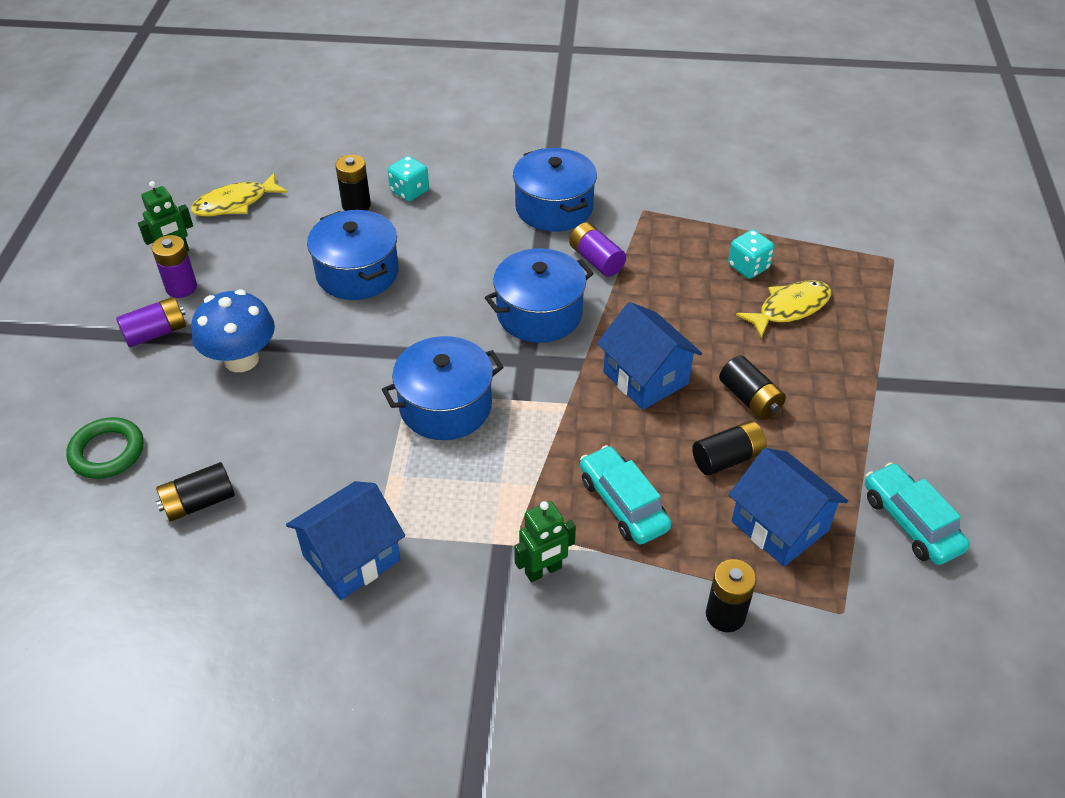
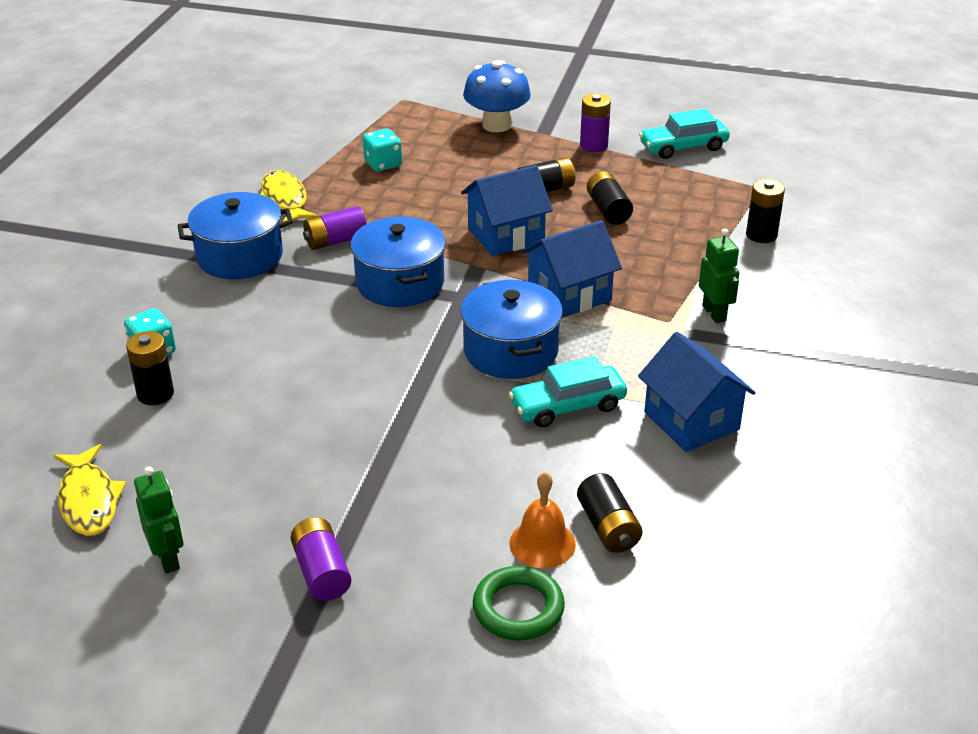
camera: 80 degrees left, 10 degrees down
purple battery [152,235,197,298] -> purple battery moved to [580,93,611,152]
blue mushroom [191,290,275,372] -> blue mushroom moved to [463,60,531,132]
blue pot [307,210,399,300] -> none
turquoise car [580,445,671,544] -> turquoise car moved to [509,356,627,427]
blue house [729,448,848,567] -> blue house moved to [521,220,622,318]
yellow fish [736,280,831,338] -> yellow fish moved to [260,170,318,222]
none -> orange bell [509,472,576,568]

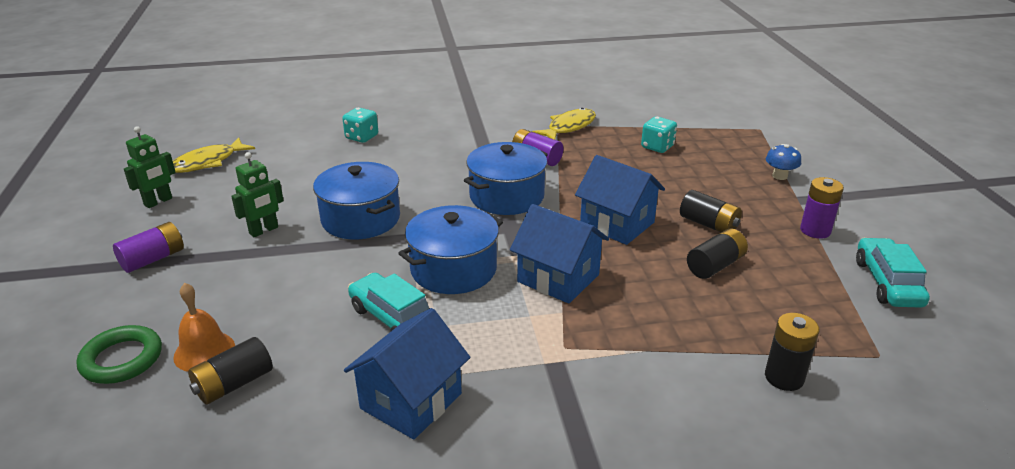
camera: 65 degrees right, 5 degrees down
black battery [126,331,174,405] -> none
blue pot [177,192,293,279] -> blue pot moved to [313,162,400,239]
blue mushroom [463,60,531,132] -> blue mushroom [766,144,801,180], size x0.53
turquoise car [639,109,730,159] -> turquoise car turned 45 degrees clockwise [856,238,930,308]
green robot [699,229,739,323] -> green robot moved to [231,152,284,237]

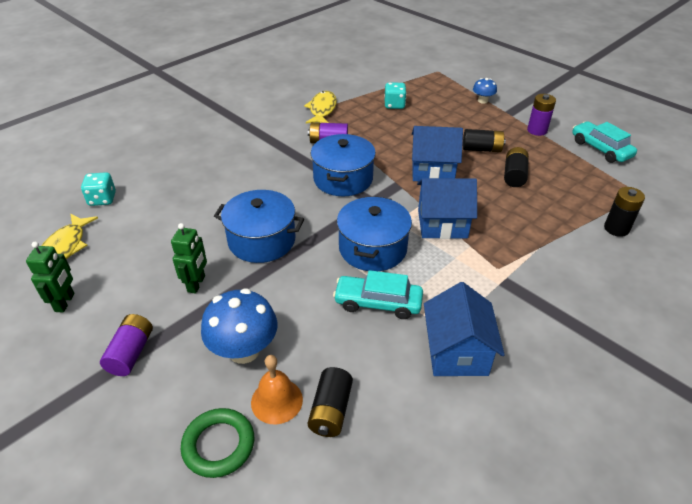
camera: 35 degrees left, 10 degrees up
turquoise dice [342,107,378,143] -> turquoise dice moved to [81,172,116,206]
none -> blue mushroom [201,288,278,364]

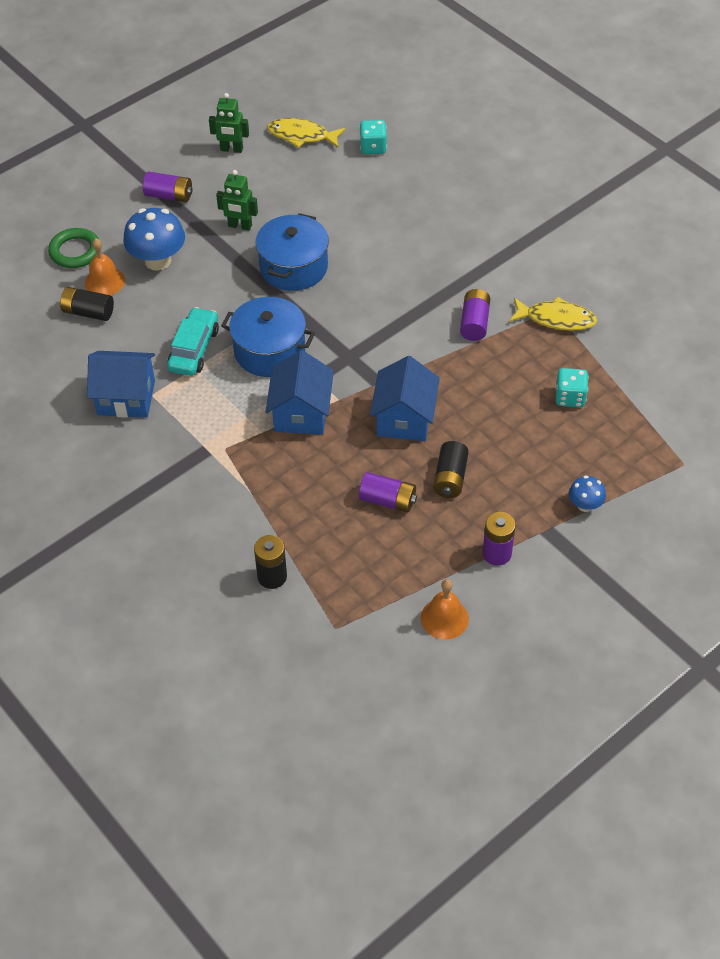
camera: 95 degrees right, 10 degrees up
blue pot [311,134,376,196] -> none
black battery [504,147,529,187] -> purple battery [359,472,417,512]
turquoise car [572,121,637,163] -> orange bell [421,579,469,639]

